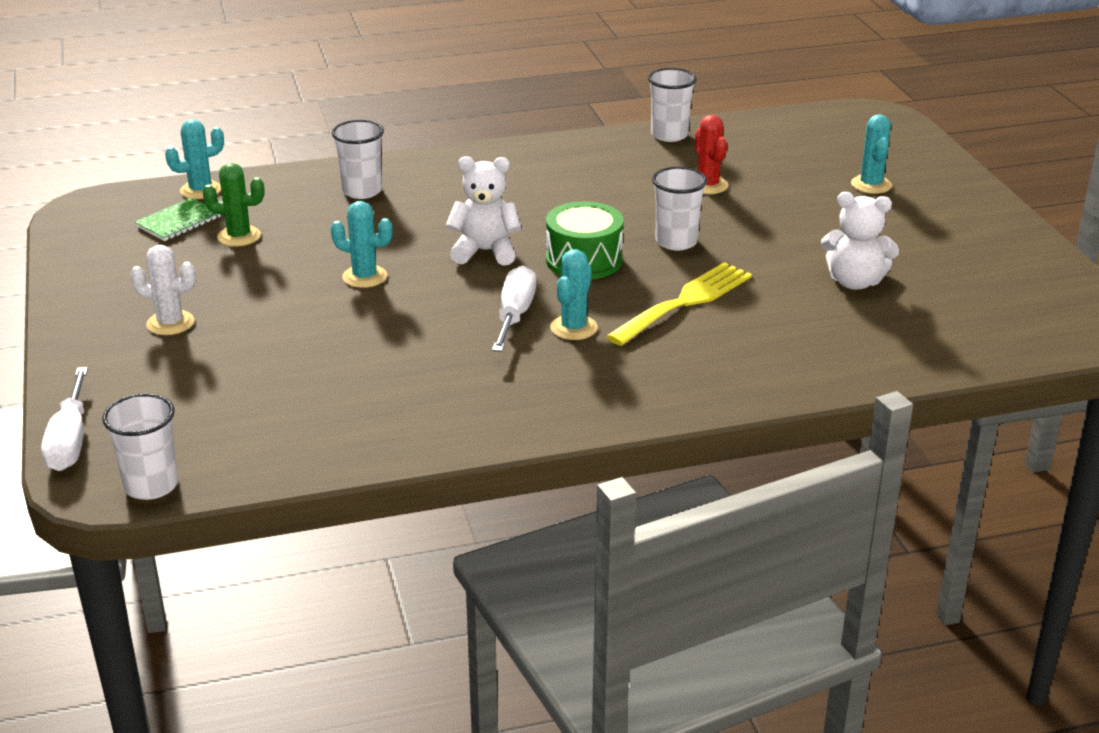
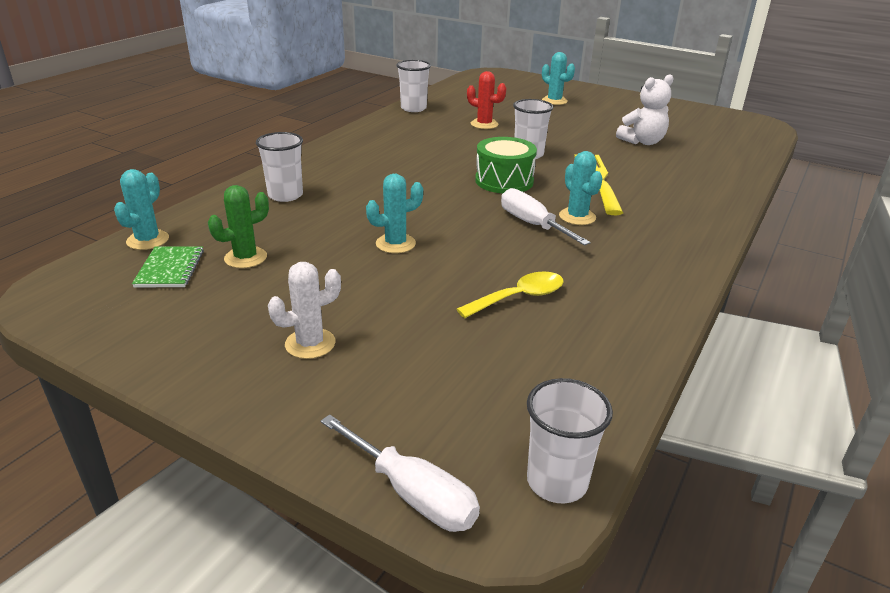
camera: 45 degrees left, 0 degrees up
white teddy bear [446,156,521,266] -> none
none -> yellow spoon [456,271,564,318]

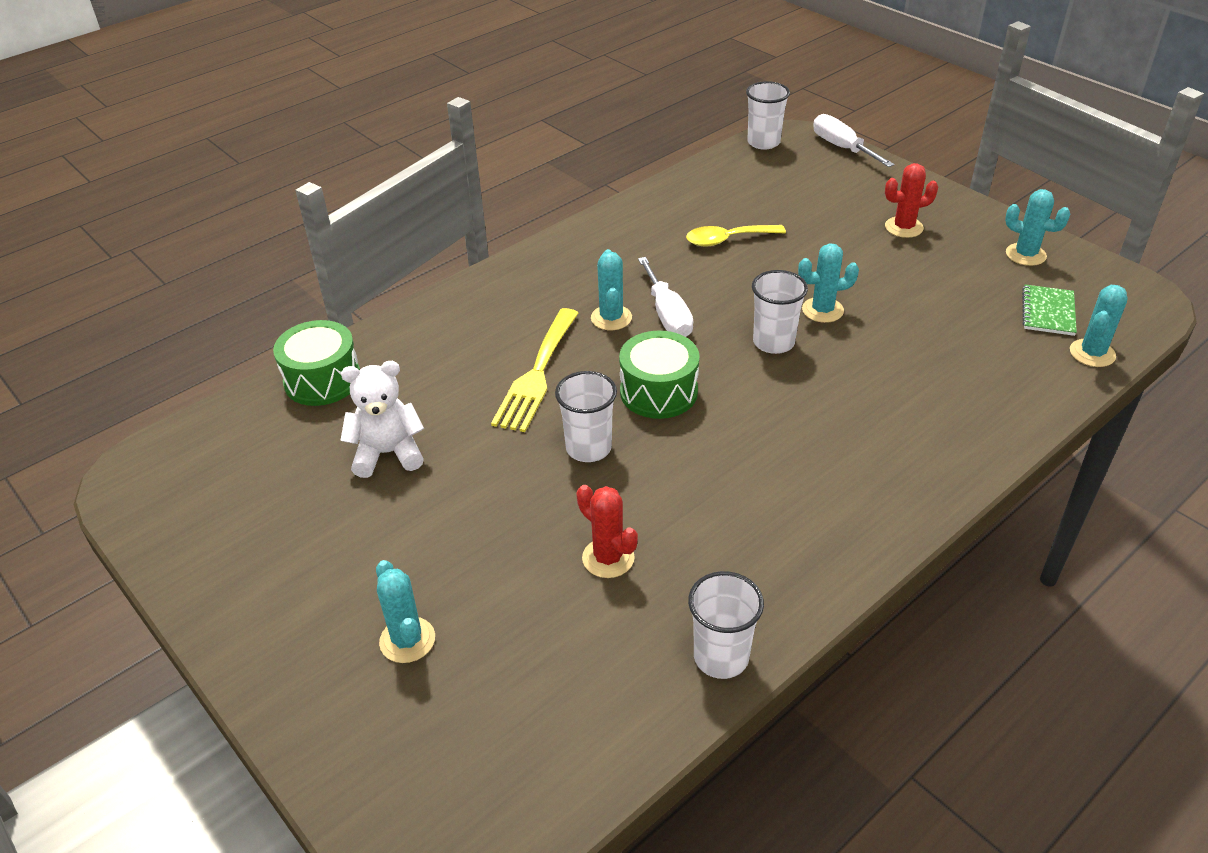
camera: 160 degrees left, 10 degrees up
green cactus [208,185,269,268] -> none
white cup [256,132,303,202] -> white cup moved to [752,270,808,354]
white cactus [268,262,341,359] -> red cactus [885,163,938,238]
none -> green drum [273,320,360,406]
none -> turquoise cactus [1005,189,1070,266]

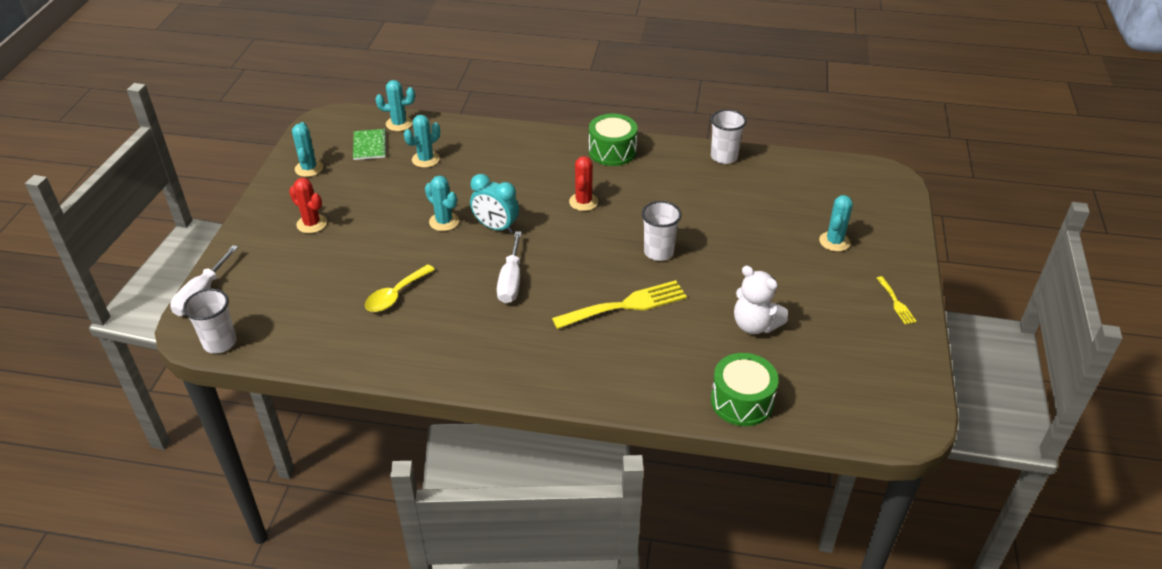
camera: 130 degrees left, 0 degrees up
red cactus [576,485,638,578] -> red cactus moved to [569,156,598,211]
turquoise cactus [591,249,632,330] -> turquoise cactus moved to [404,115,440,168]
green drum [619,331,700,419] -> green drum moved to [589,114,638,166]
white screwdriver [638,257,693,337] -> white screwdriver turned 150 degrees clockwise [497,231,522,303]
yellow spoon [686,225,786,247] -> yellow spoon turned 90 degrees clockwise [365,264,435,312]
white cup [752,270,808,354] -> turquoise clock [470,174,519,233]
green notebook [1022,284,1077,336] -> green notebook turned 75 degrees counterclockwise [353,129,387,160]
none -> yellow fork [876,276,917,324]

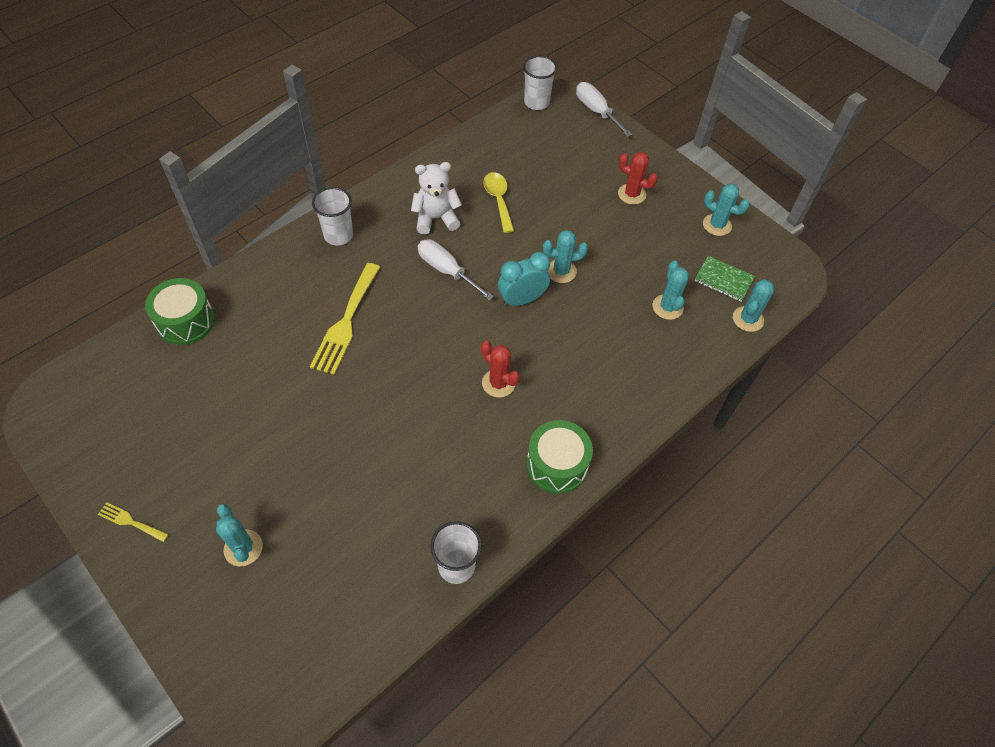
camera: 125 degrees right, 15 degrees up
red cactus [289,178,327,233] -> red cactus turned 45 degrees clockwise [618,152,658,205]
white cup [642,201,682,261] -> white cup moved to [312,187,353,246]
white teddy bear [734,266,788,334] -> white teddy bear moved to [411,162,462,234]

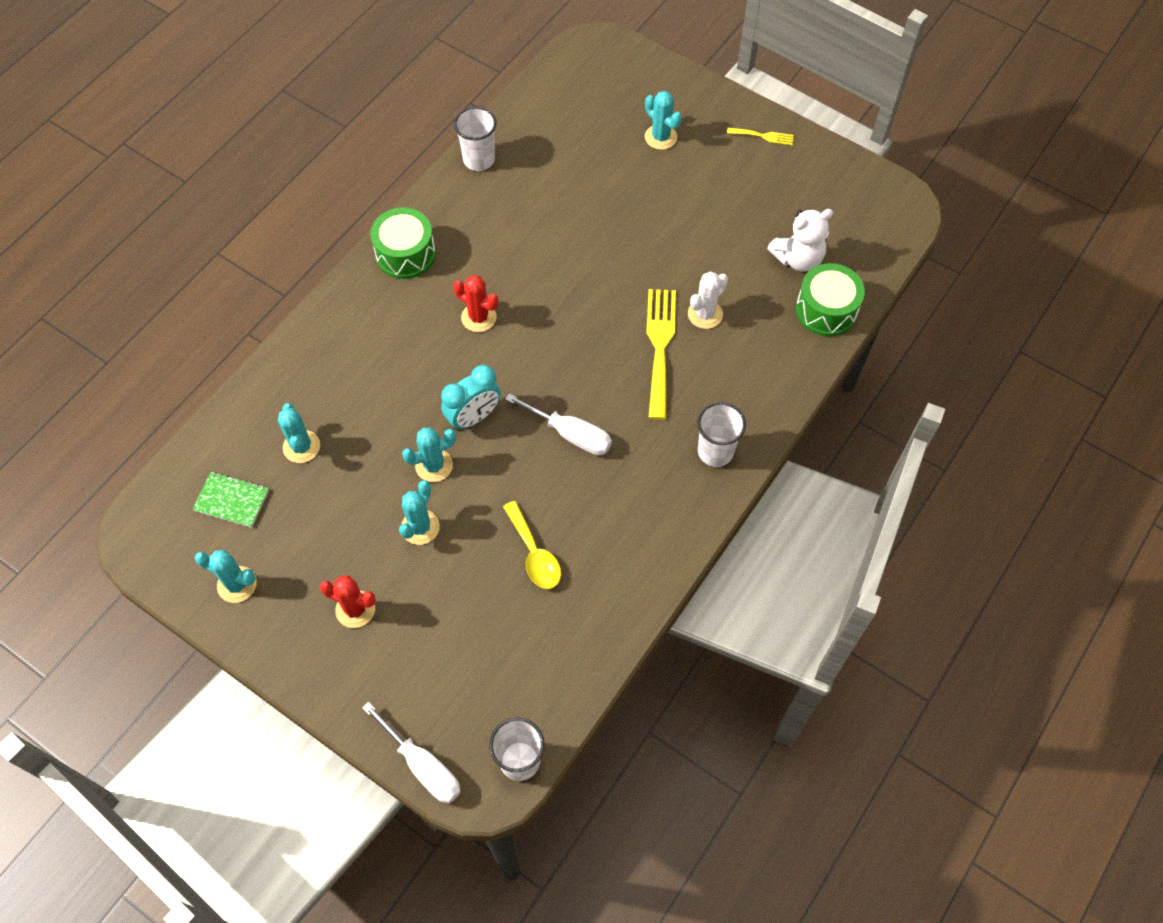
camera: 170 degrees right, 5 degrees up
white teddy bear [411,162,462,234] -> white teddy bear moved to [767,209,833,271]
turquoise cactus [733,279,774,332] -> turquoise cactus moved to [399,480,440,545]
none -> white cactus [688,272,728,329]

